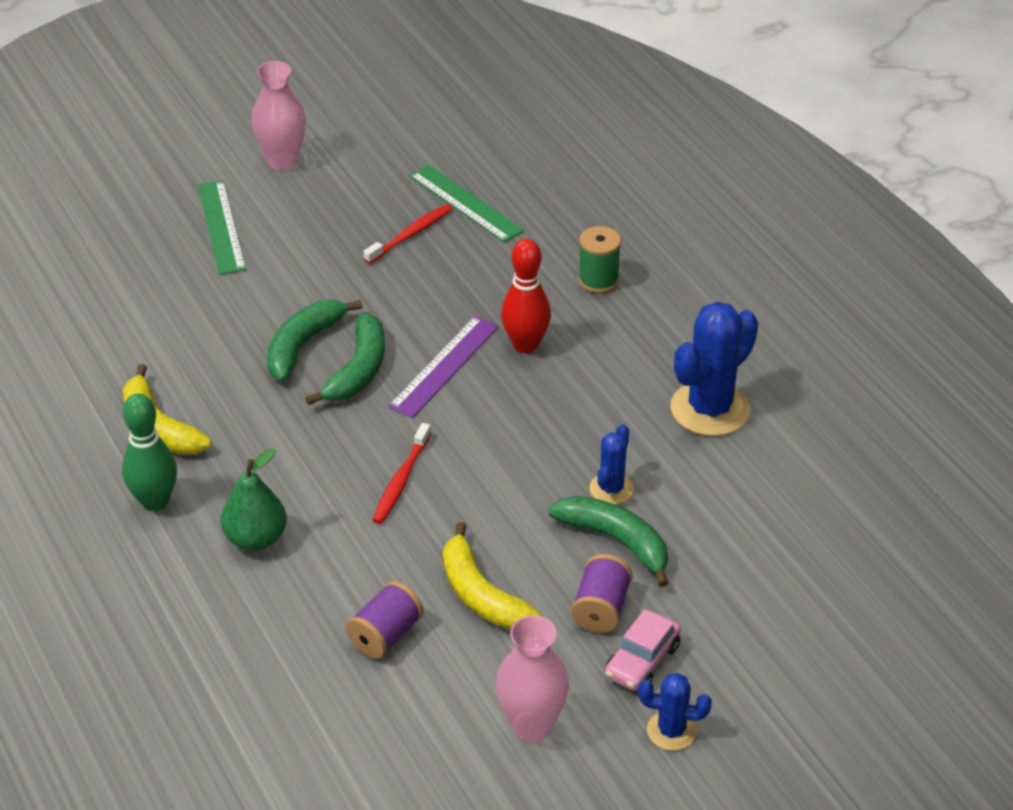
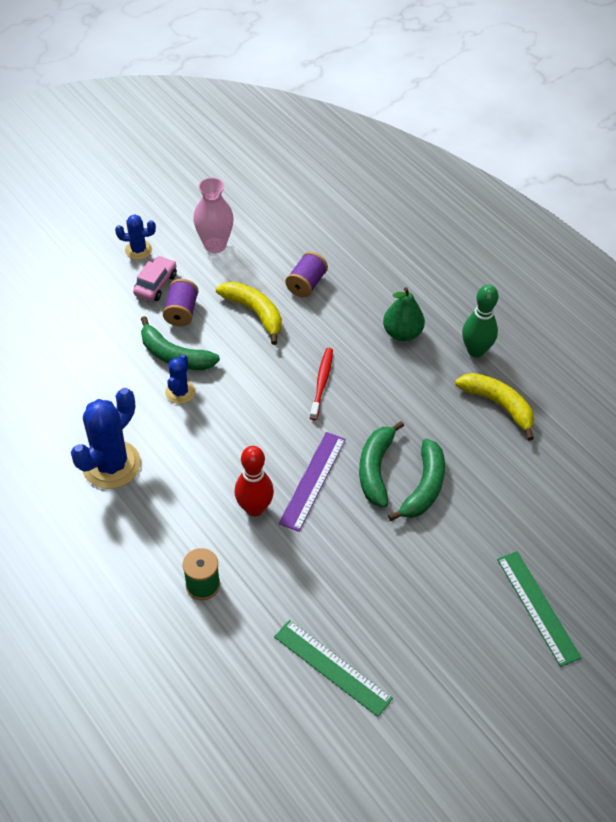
camera: 170 degrees right, 10 degrees up
pink vase [252,61,306,170] -> none
red toothbrush [363,204,453,264] -> none

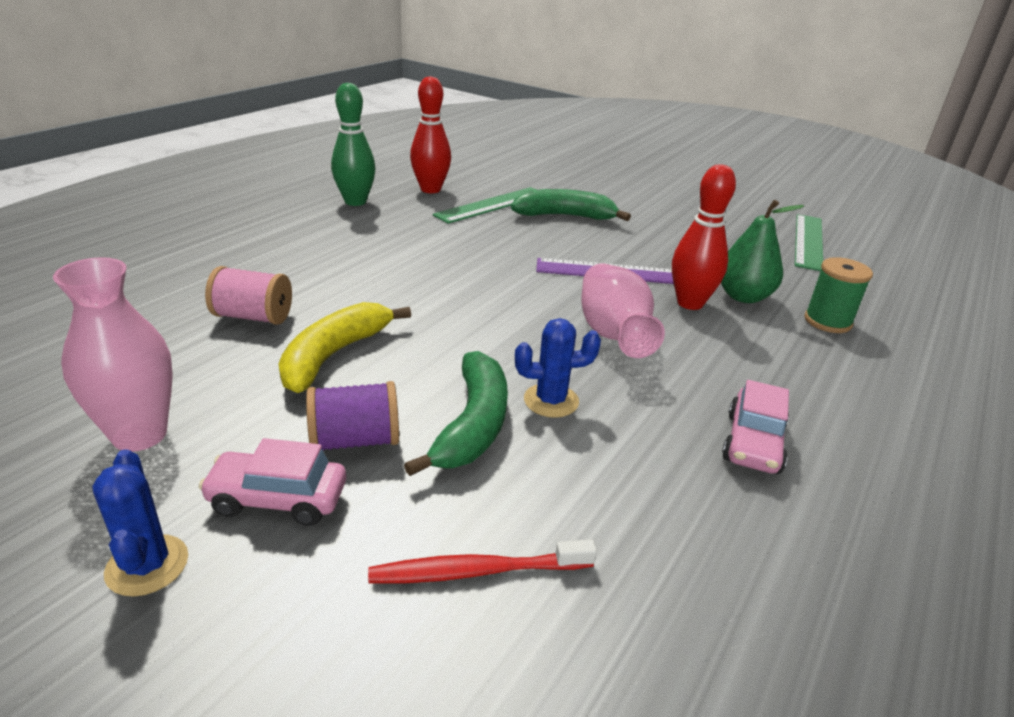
camera: 110 degrees left, 20 degrees down
blue cactus [71,388,141,489] -> pink car [722,380,789,474]
purple spool [285,252,328,298] -> pink spool [205,266,292,325]
red toothbrush [310,348,333,420] -> red toothbrush moved to [368,539,597,583]
green banana [359,421,404,507] -> none
green pear [383,287,425,341] -> green pear moved to [721,200,804,303]
yellow banana [455,373,534,441] -> red bowling pin [410,76,451,193]
green ruler [497,551,581,667] -> green ruler moved to [433,187,536,224]
none -> pink vase [582,263,665,358]

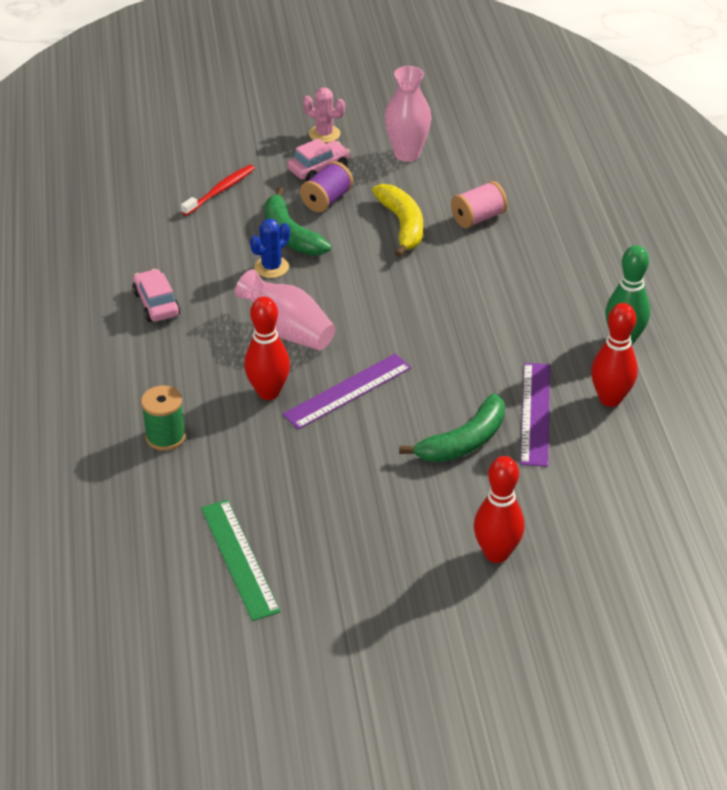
camera: 140 degrees right, 10 degrees up
blue cactus [92,449,188,597] -> pink cactus [303,88,345,143]
green ruler [433,187,536,224] -> purple ruler [520,363,550,467]
green pear [721,200,804,303] -> none
none -> red bowling pin [474,456,524,563]

